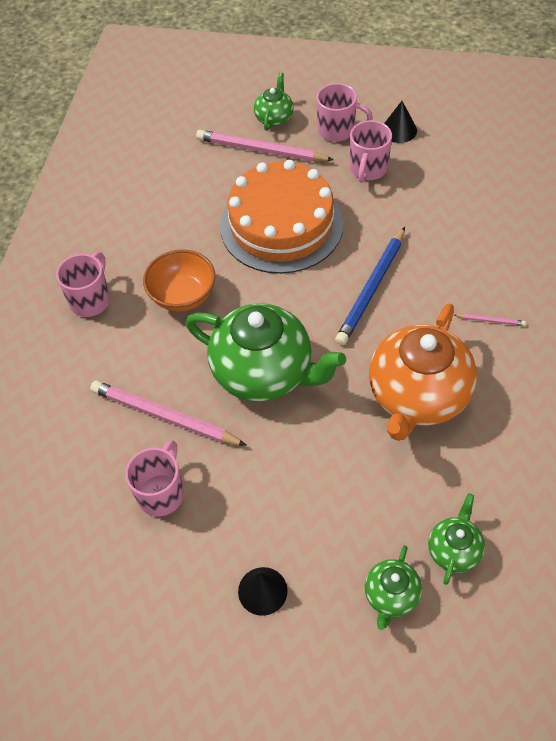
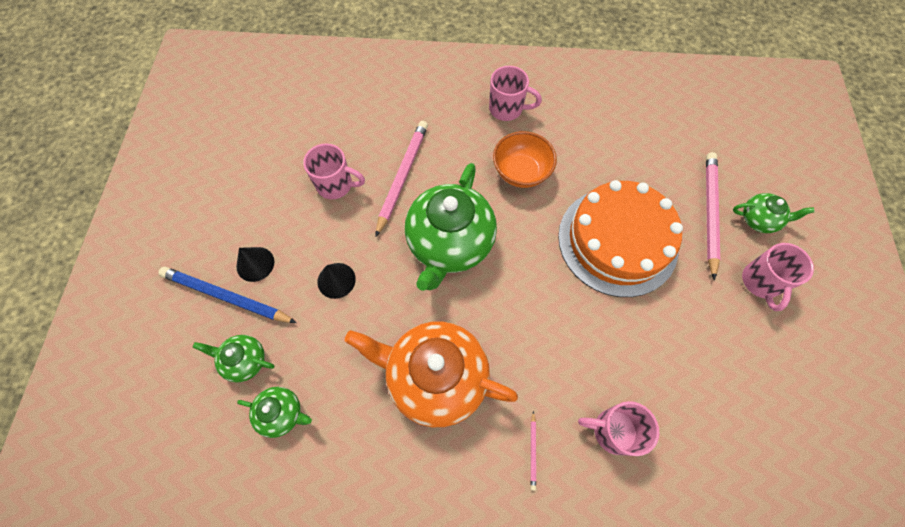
camera: 80 degrees right, 10 degrees up
blue pencil [335,227,405,345] -> blue pencil moved to [159,267,297,323]
pink mug [350,120,392,183] -> pink mug moved to [578,401,659,456]
black cone [384,101,417,143] -> black cone moved to [317,263,356,299]

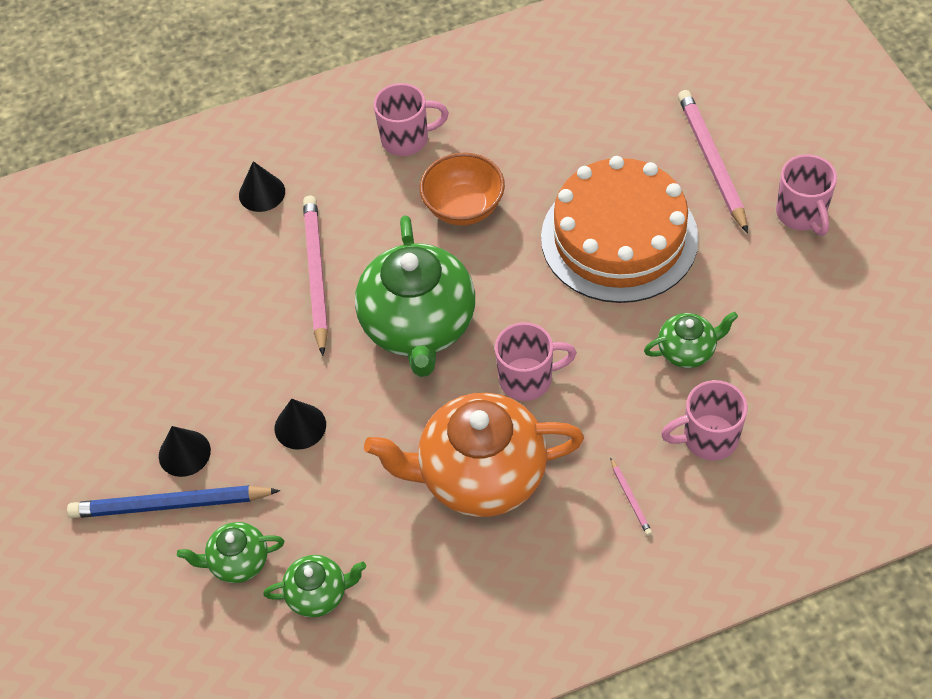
camera: 20 degrees left, 10 degrees down
pink mug [303,144,365,199] -> pink mug moved to [495,322,577,401]
green teapot [733,193,815,233] -> green teapot moved to [644,312,738,368]
none -> black cone [239,161,285,212]

